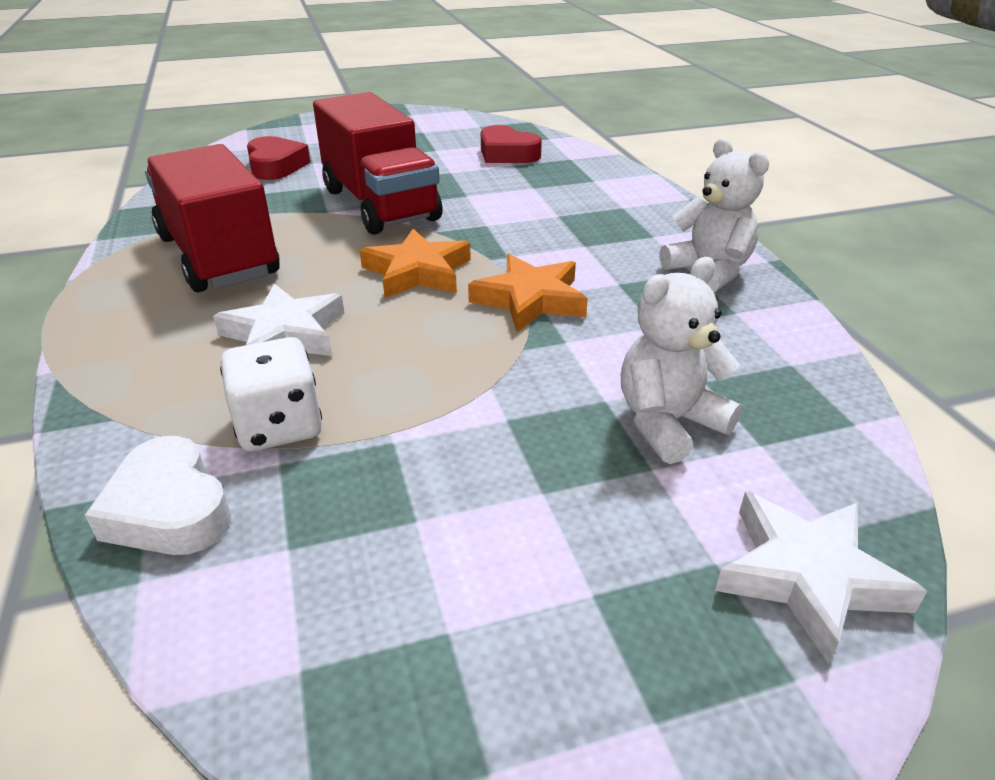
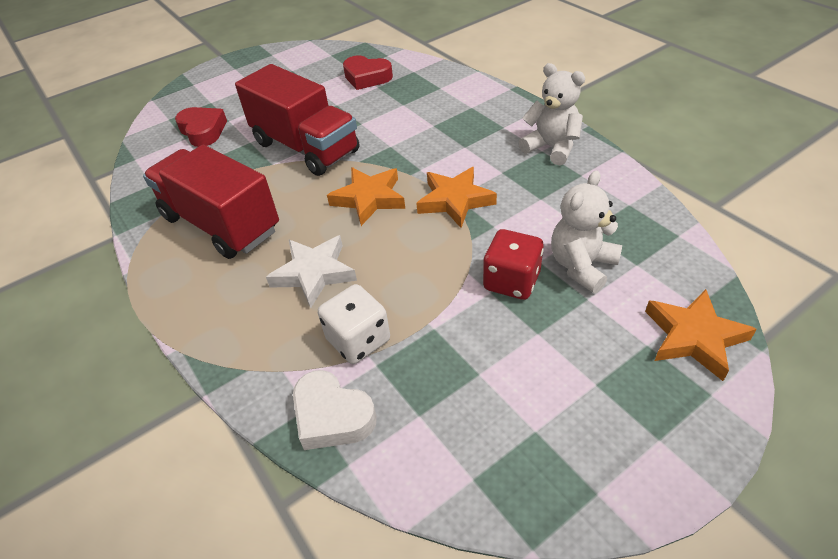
camera: 15 degrees left, 10 degrees up
white star [715,491,927,664] -> orange star [645,289,757,381]
none -> red dice [483,229,544,300]

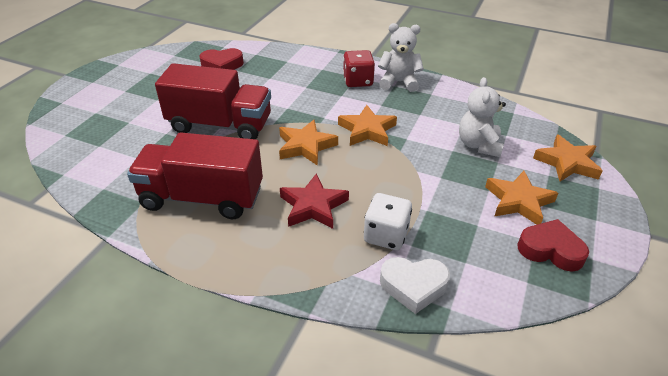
camera: 35 degrees left, 5 degrees down
red heart [175,107,227,147] -> red heart moved to [518,219,589,271]
white star [266,235,357,308] -> red star [280,173,349,229]
red dice [483,229,544,300] -> red dice moved to [343,50,375,87]
none -> orange star [485,171,558,225]

